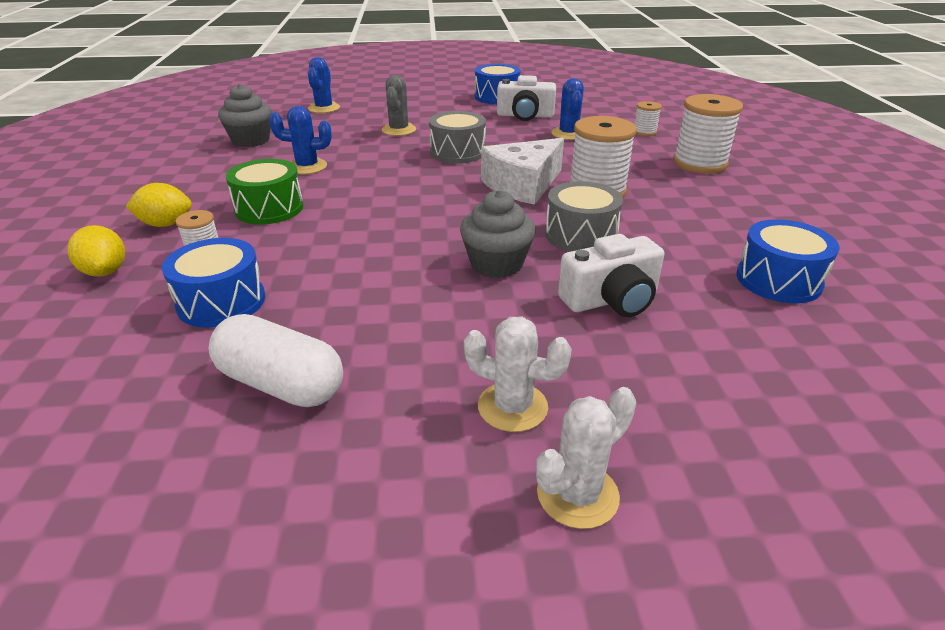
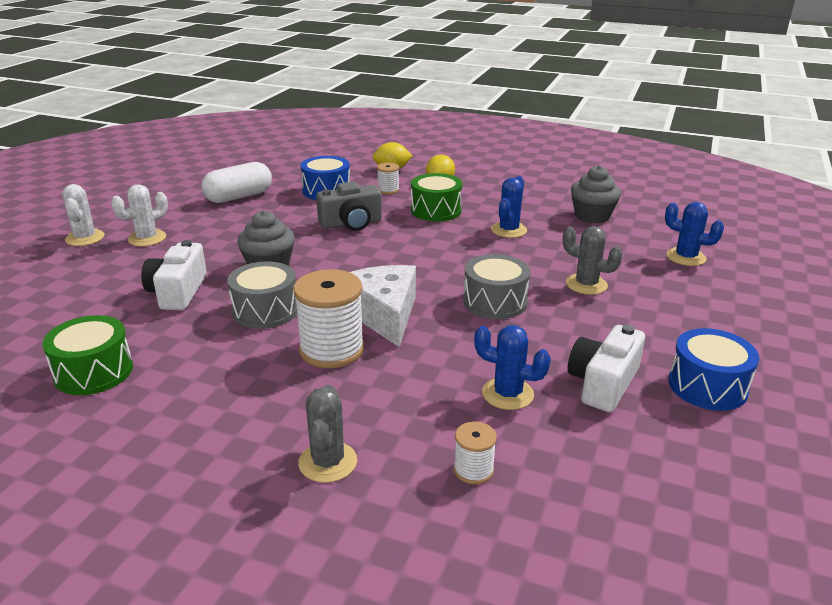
camera: 115 degrees right, 5 degrees down
white spool [673,94,743,174] -> grey cactus [298,385,357,483]
blue drum [736,219,839,303] -> green drum [42,315,133,395]
none -> grey camera [316,182,382,231]

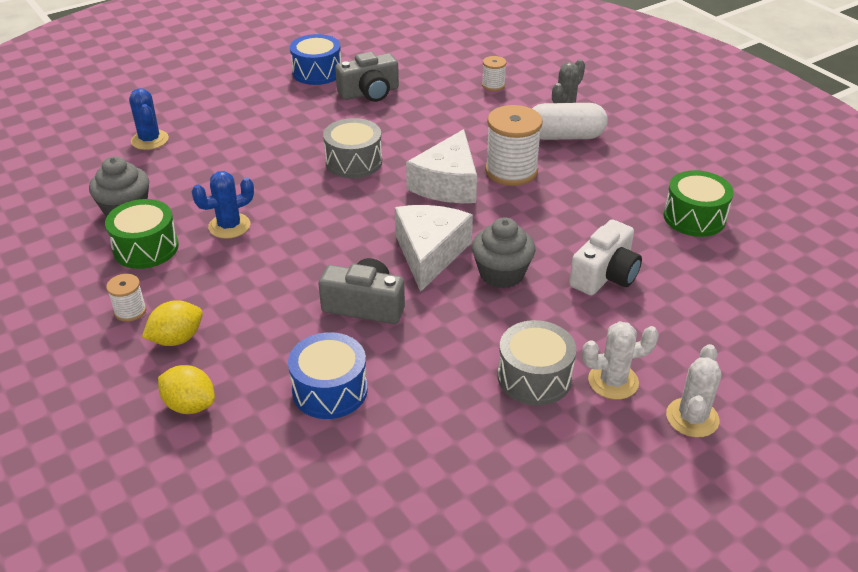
camera: 145 degrees left, 10 degrees up
white capsule [201,162,272,203] -> white capsule moved to [532,103,608,140]
grey drum [227,261,297,329] -> grey drum moved to [498,320,576,406]
white spool [377,163,399,194] -> white spool moved to [106,274,146,322]
green drum [411,173,463,221] -> green drum moved to [105,199,179,269]
blue cactus [474,325,551,410] -> none
grey cactus [563,226,623,295] -> none
white camera [568,325,645,412] -> grey camera [335,52,399,102]
none -> white cheese [395,205,473,292]

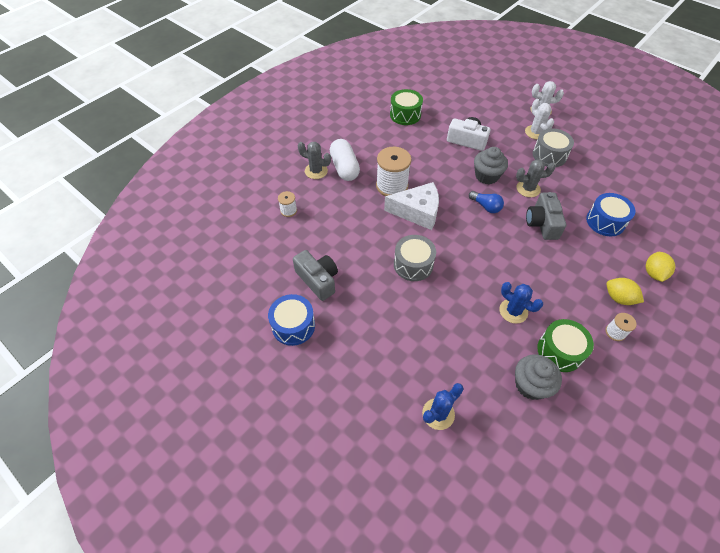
camera: 105 degrees left, 15 degrees up
white cheese [395,205,473,292] -> blue light bulb [469,191,504,213]
none -> grey cactus [516,159,555,197]

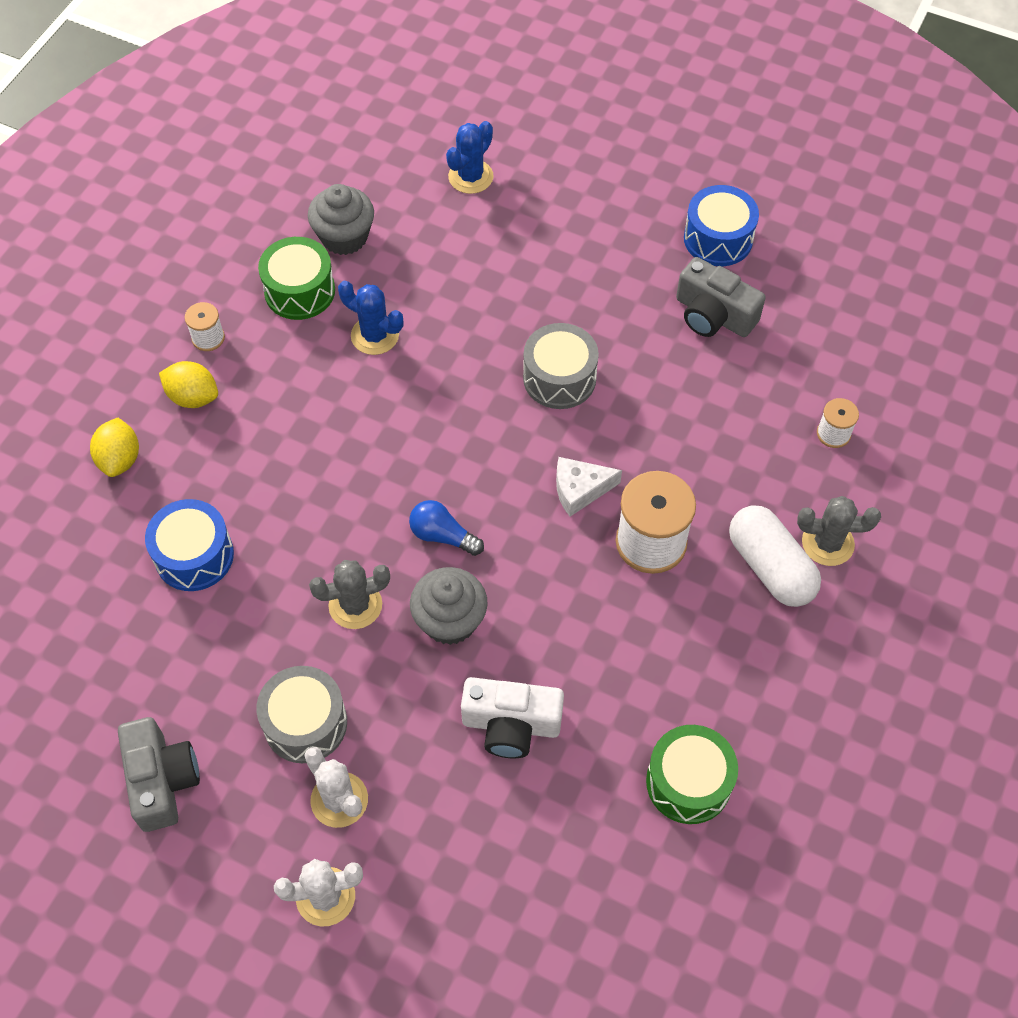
camera: 165 degrees right, 5 degrees up
white cheese [384,182,439,230] -> white cheese [556,457,622,517], size x0.59
grey camera [526,192,566,240] -> grey camera moved to [118,717,200,832]

